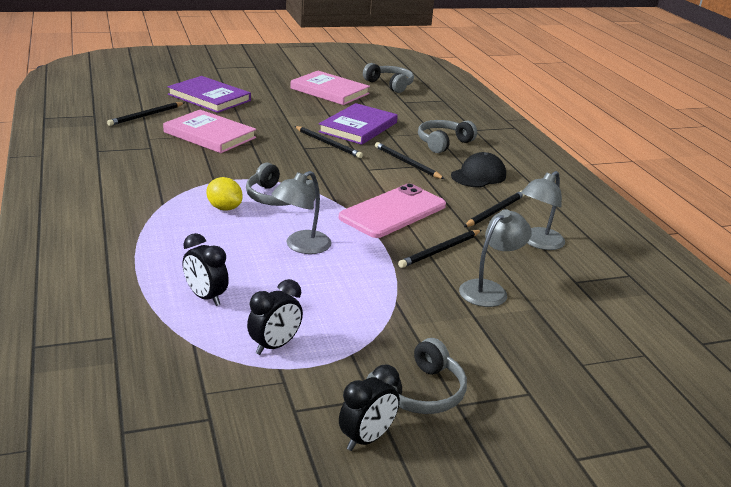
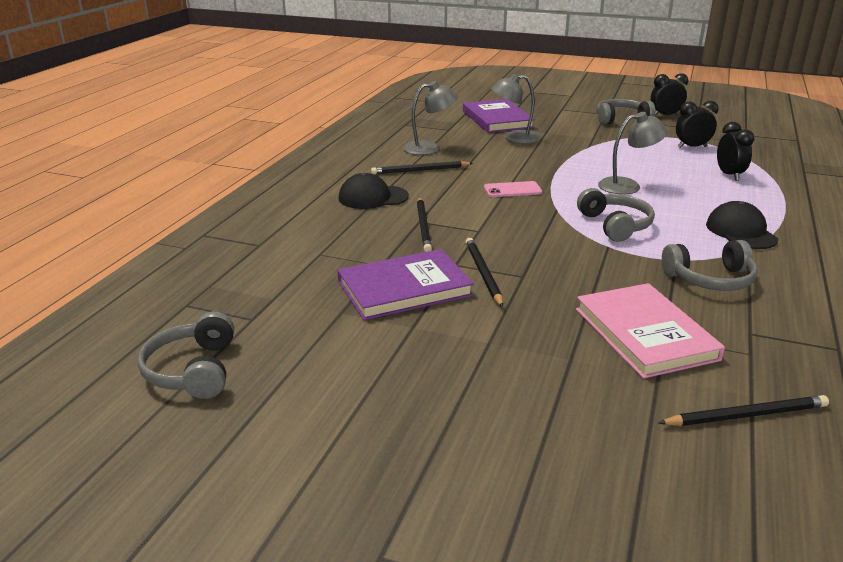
camera: 140 degrees left, 0 degrees up
purple book [167,76,251,113] -> purple book moved to [463,99,535,133]
yellow lemon [206,177,243,211] -> none
pink book [290,71,370,105] -> none
pink phone [339,184,446,238] -> pink phone [484,181,542,197], size x0.50
black pencil [398,230,481,268] -> none
grey headphones [418,120,477,153] -> grey headphones moved to [662,240,758,291]
none -> black cap [706,201,778,249]

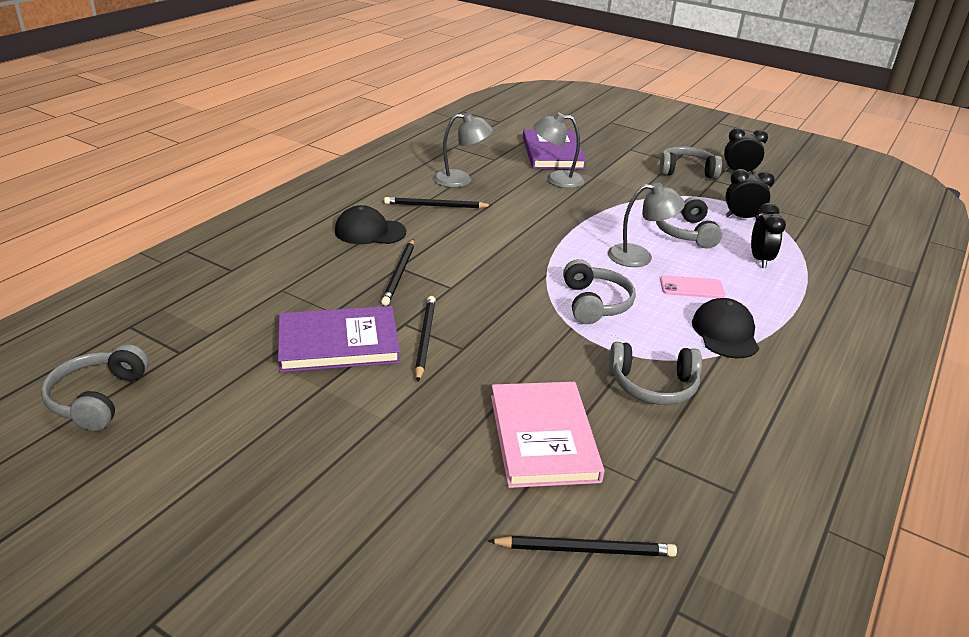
camera: 10 degrees right, 5 degrees up
pink phone [484,181,542,197] -> pink phone moved to [660,275,725,298]
none -> grey headphones [656,196,722,248]

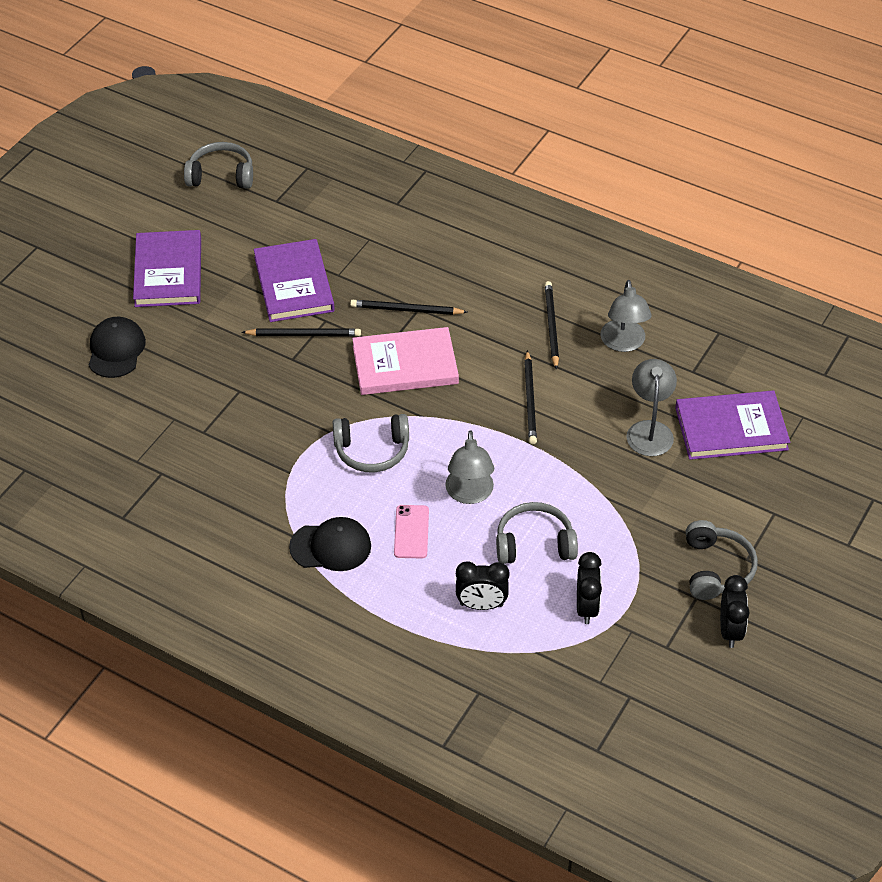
camera: 90 degrees right, 15 degrees up
black cap [335,205,406,244] -> black cap moved to [89,317,146,378]
black pencil [488,536,677,557] -> black pencil moved to [524,350,537,444]
pink book [491,382,604,488] -> pink book moved to [352,327,459,395]
grey headphones [609,342,702,405] -> none
none -> purple book [133,230,201,307]

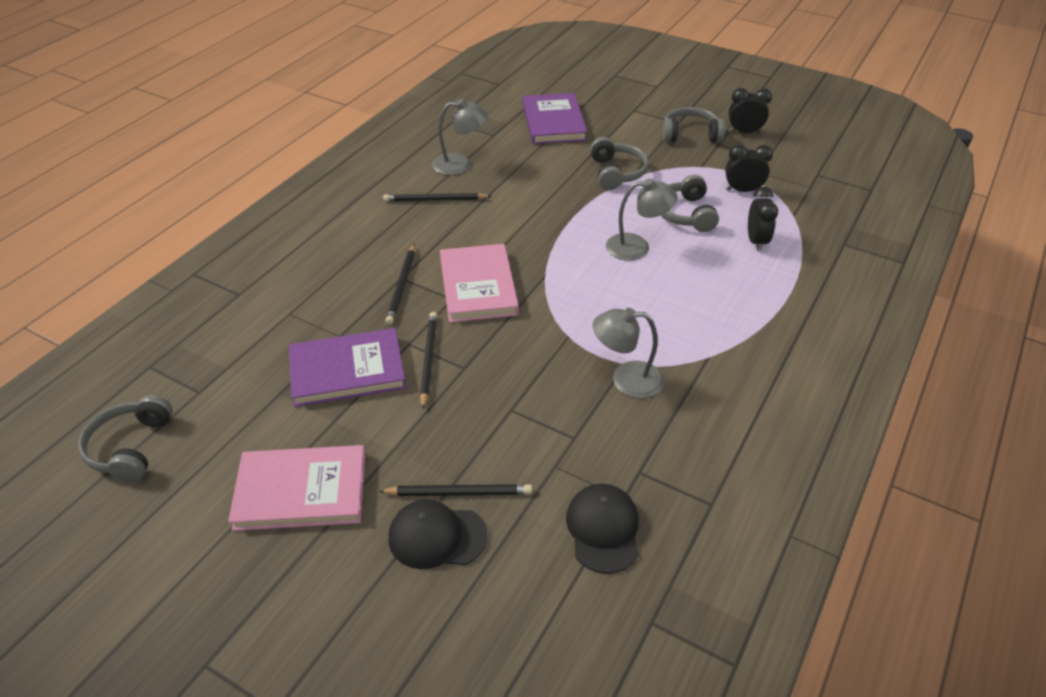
camera: 90 degrees left, 5 degrees down
purple book [133,230,201,307] -> pink book [228,445,366,531]
black cap [289,517,371,571] -> black cap moved to [566,484,639,574]
grey headphones [332,414,409,473] -> grey headphones moved to [590,137,649,190]
pink phone [394,505,429,558] -> none
black pencil [524,350,537,444] -> black pencil moved to [379,484,532,496]
grey lamp [627,359,677,456] -> grey lamp moved to [593,308,664,398]

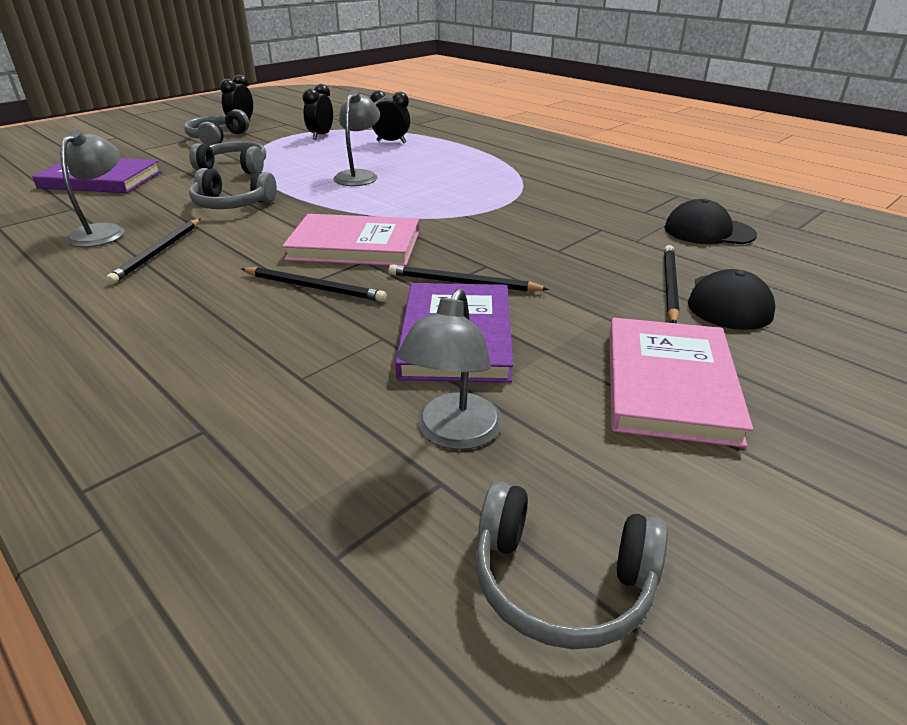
camera: 75 degrees left, 10 degrees down
grey lamp [593,308,664,398] -> grey lamp moved to [397,289,503,450]
grey headphones [660,175,719,232] -> grey headphones moved to [189,168,277,209]

